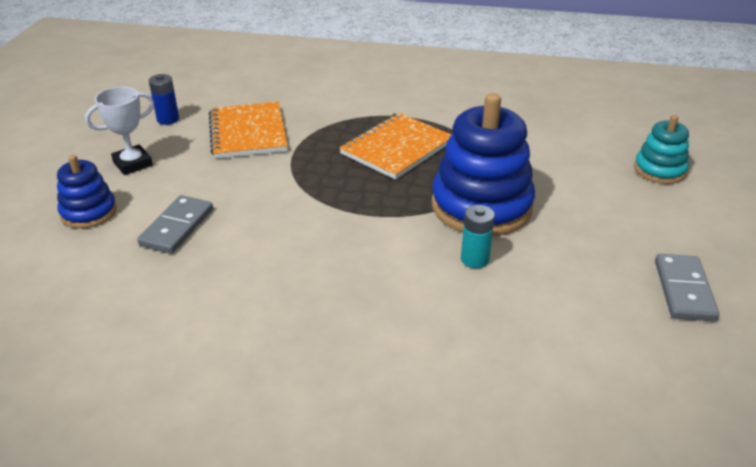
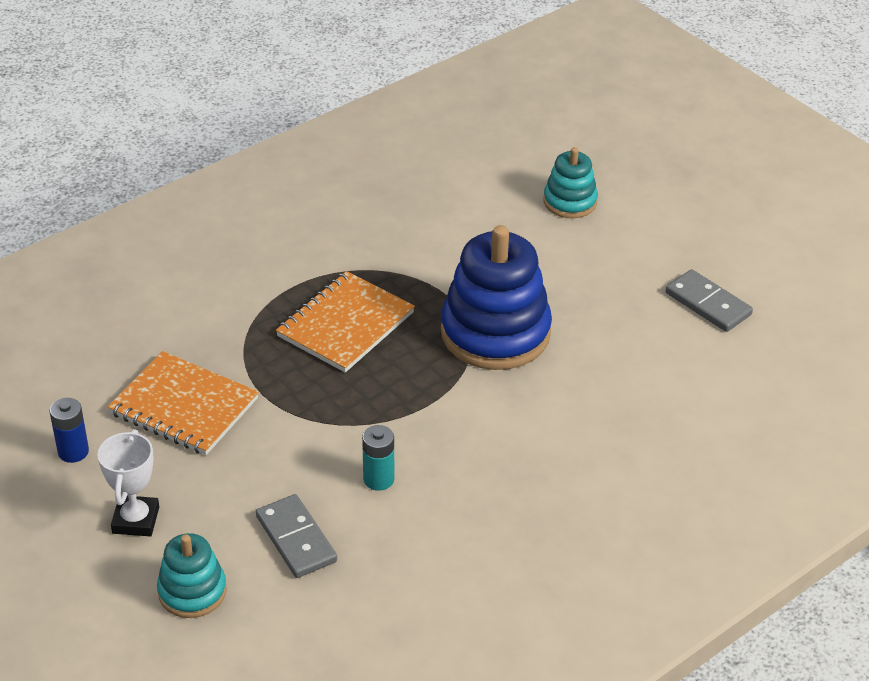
camera: 50 degrees left, 5 degrees up
blue stacking toy [57,155,117,229] -> turquoise stacking toy [157,533,227,618]
orange notebook [339,113,452,180] -> orange notebook turned 45 degrees clockwise [276,271,415,373]
turquoise battery [461,205,495,268] -> turquoise battery moved to [362,425,394,491]

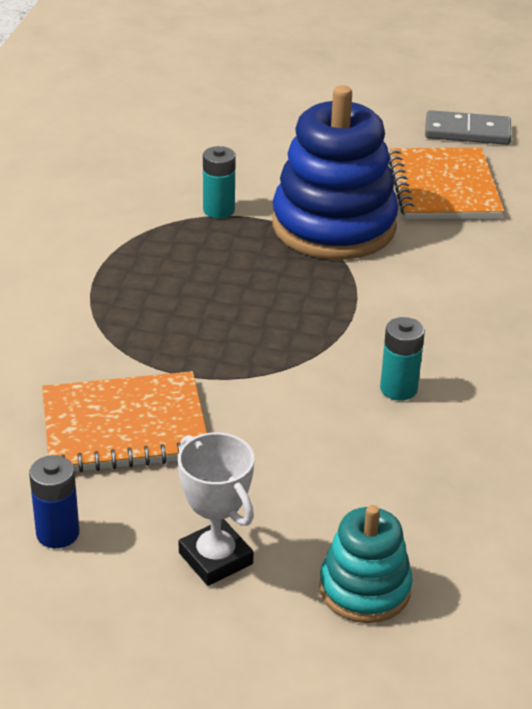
camera: 40 degrees left, 5 degrees down
grey domino [256,494,337,578] -> none
orange notebook [276,271,415,373] -> orange notebook moved to [389,148,504,219]
turquoise stacking toy [544,147,598,218] -> none
none -> turquoise battery [203,146,236,218]

